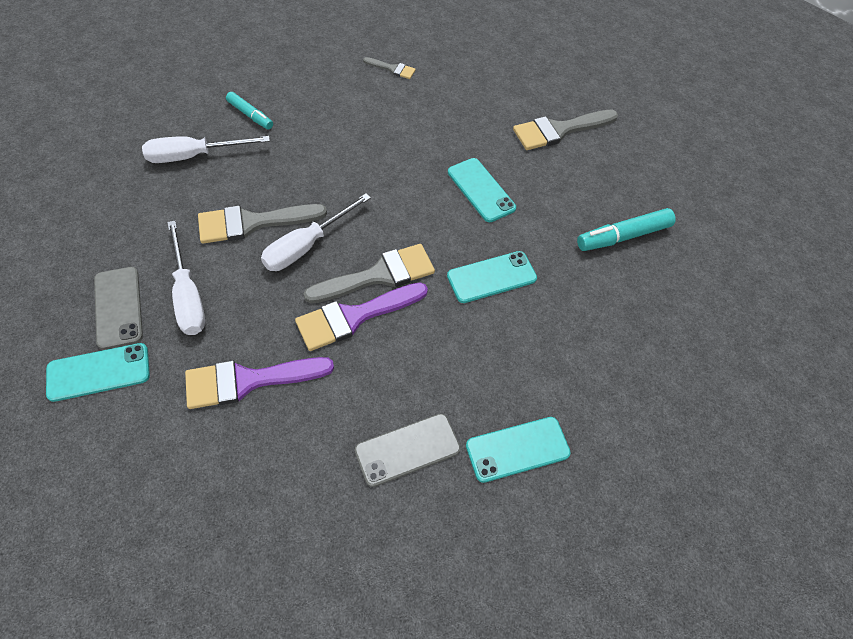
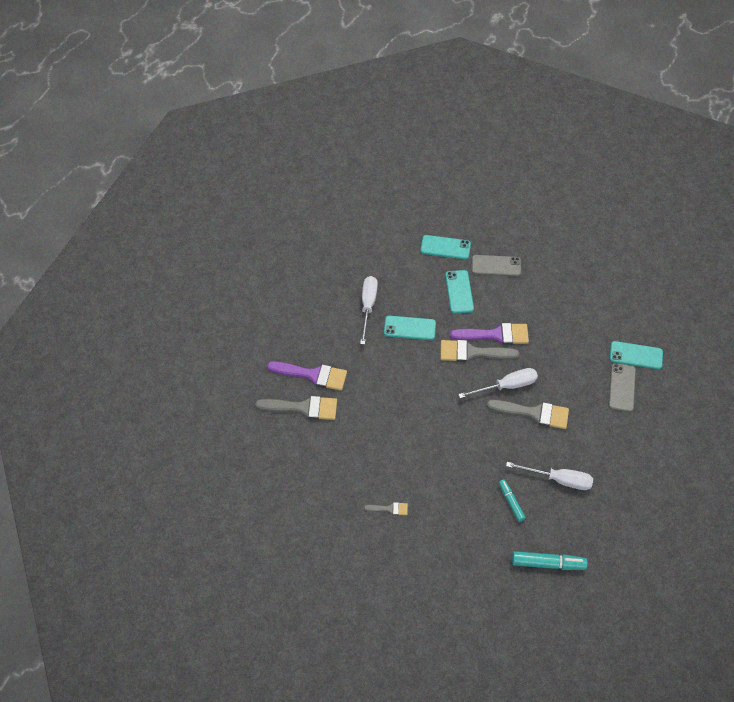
camera: 150 degrees left, 0 degrees up
white screwdriver [167,220,206,335] -> white screwdriver moved to [360,276,378,345]
purple brush [185,357,334,409] -> purple brush moved to [267,361,347,391]
grey brush [363,57,416,79] -> grey brush turned 135 degrees clockwise [364,502,408,515]
turquoise phone [448,158,516,222] -> turquoise phone moved to [445,270,474,314]
turquoise marker [577,208,676,251] -> turquoise marker moved to [512,551,587,570]

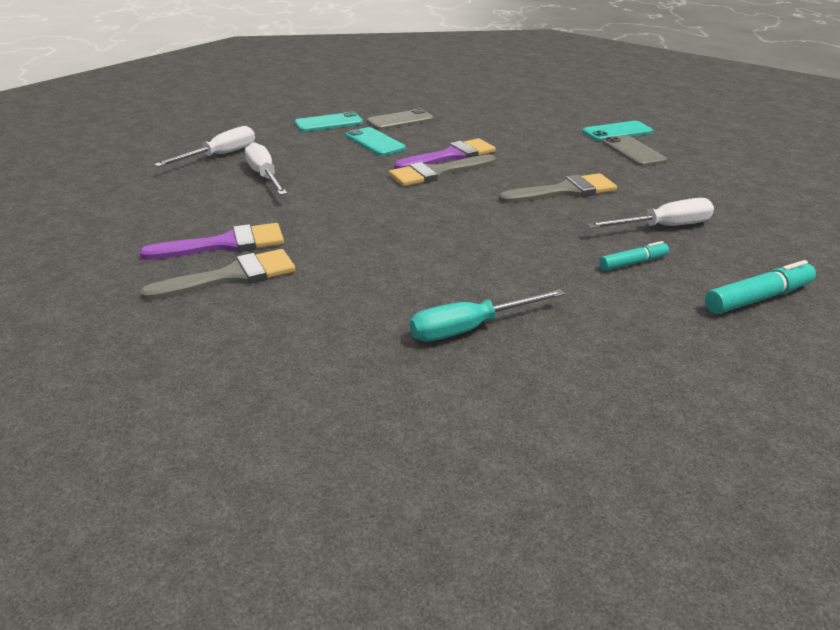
camera: 30 degrees left, 25 degrees down
grey brush [364,502,408,515] -> turquoise screwdriver [410,289,565,341]
turquoise phone [384,316,436,340] -> none
white screwdriver [458,368,538,398] -> white screwdriver moved to [154,126,255,167]
turquoise marker [499,479,526,522] -> turquoise marker turned 120 degrees clockwise [599,241,669,271]

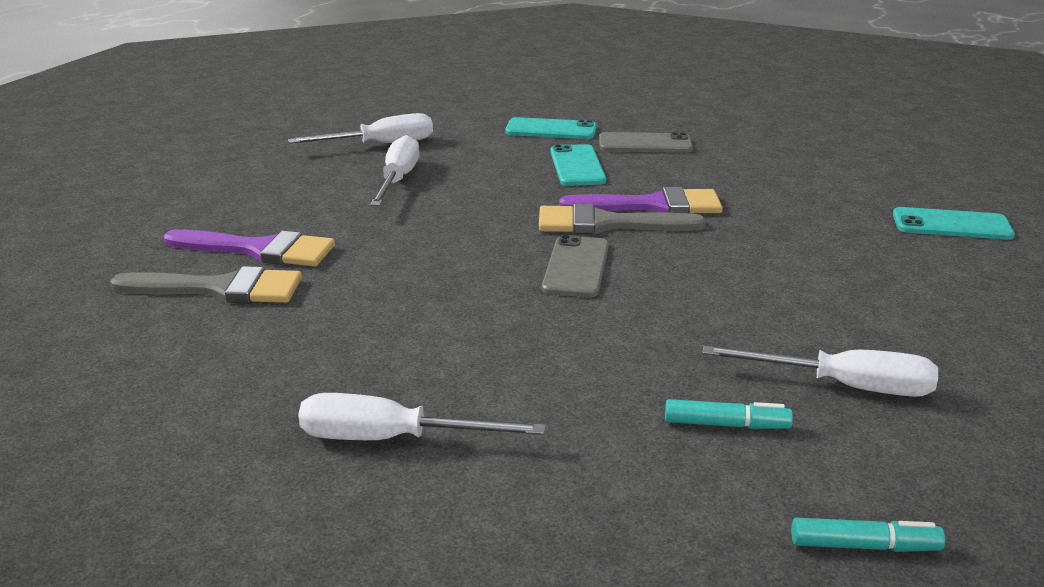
camera: 30 degrees right, 5 degrees down
turquoise screwdriver [410,289,565,341] -> white screwdriver [298,393,546,440]
grey brush [499,173,617,203] -> none
grey phone [602,135,667,166] -> grey phone moved to [542,235,609,297]
turquoise marker [705,260,816,314] -> turquoise marker [791,518,945,552], size x0.64

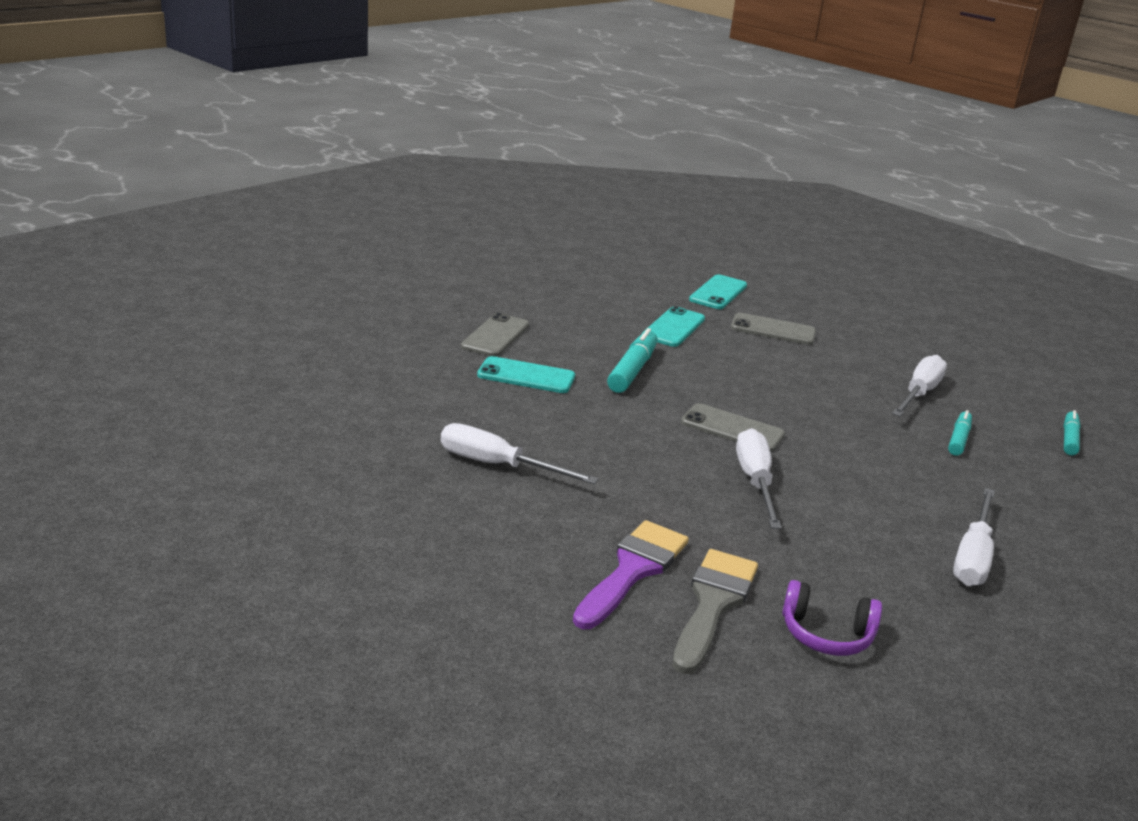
camera: 75 degrees left, 0 degrees up
white screwdriver [288,113,433,143] -> white screwdriver moved to [736,428,782,529]
turquoise phone [505,117,597,139] -> turquoise phone moved to [642,306,705,347]
grey brush [539,204,706,234] -> none
purple brush [559,187,723,213] -> turquoise marker [607,328,658,393]
none -> grey phone [731,313,816,345]
none -> purple headphones [782,580,882,656]

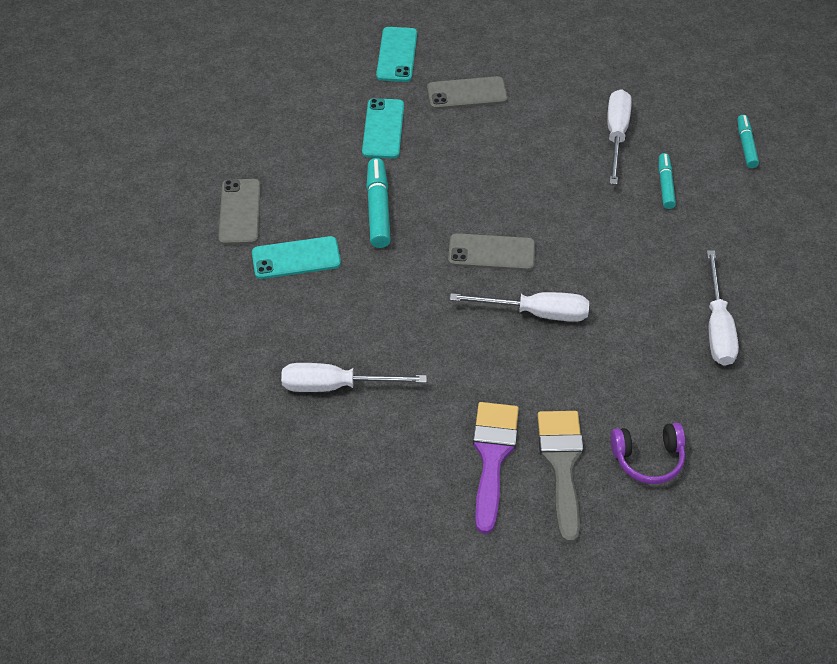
camera: 20 degrees left, 25 degrees up
white screwdriver [736,428,782,529] -> white screwdriver turned 120 degrees clockwise [450,292,589,322]

